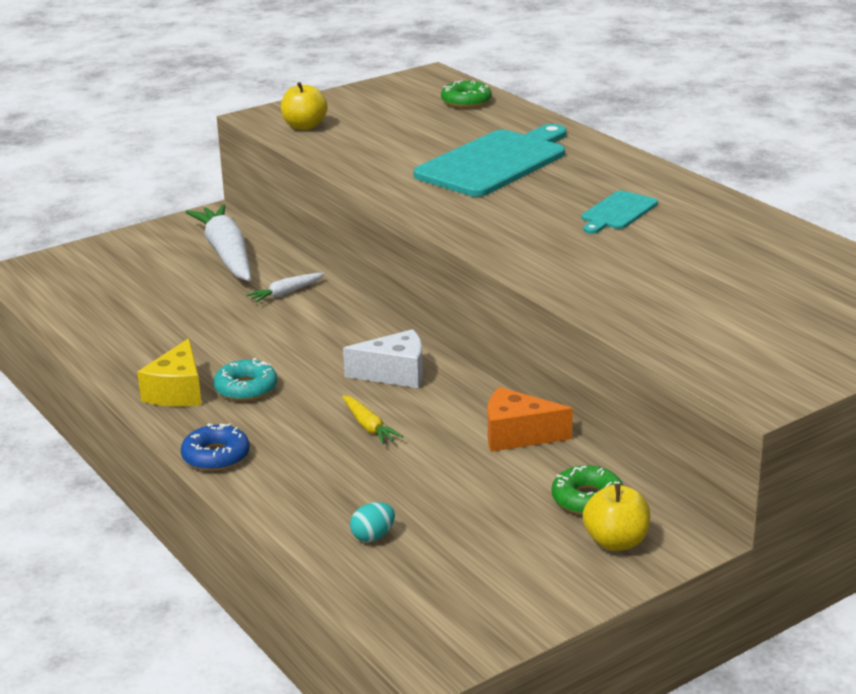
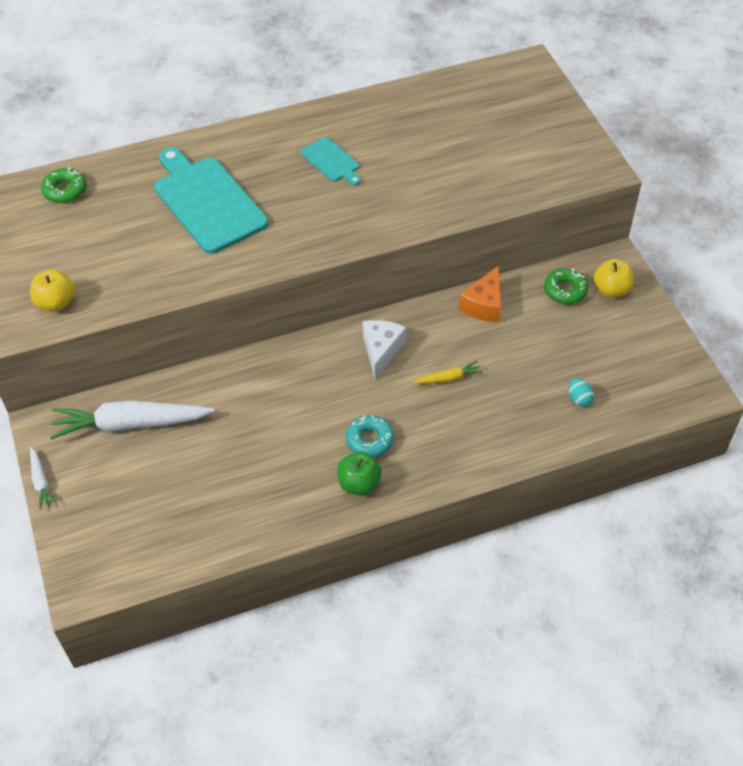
camera: 75 degrees left, 25 degrees up
yellow cheese [137,338,202,406] -> green apple [337,452,382,495]
blue donut [181,423,250,471] -> none
white carrot [246,273,325,303] -> white carrot moved to [30,447,57,510]

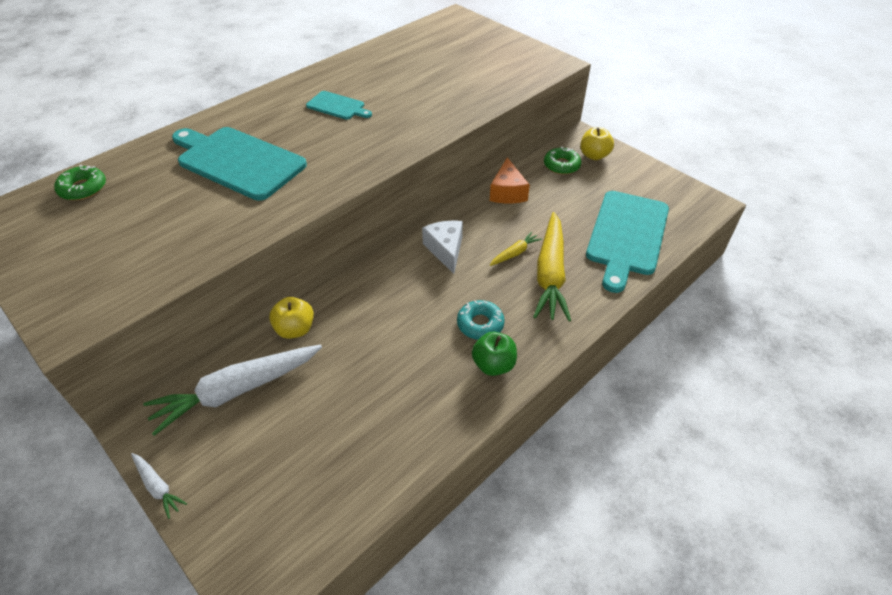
camera: 25 degrees left, 5 degrees down
yellow apple [30,269,75,311] -> yellow apple moved to [269,297,314,339]
turquoise egg [569,378,594,407] -> turquoise cutting board [586,191,669,293]
none -> yellow carrot [533,212,571,321]

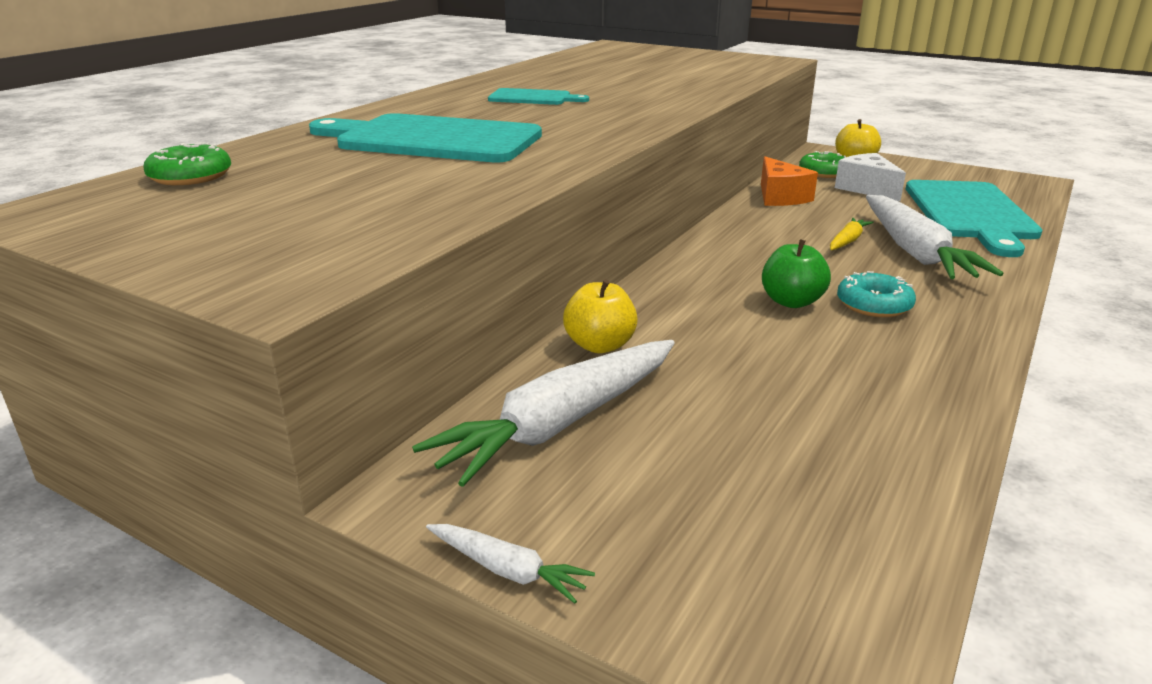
camera: 15 degrees left, 20 degrees down
white cheese [422,220,463,274] -> white cheese moved to [835,153,906,201]
green apple [472,332,517,376] -> green apple moved to [762,239,831,308]
yellow carrot [533,212,571,321] -> white carrot [866,195,1003,279]

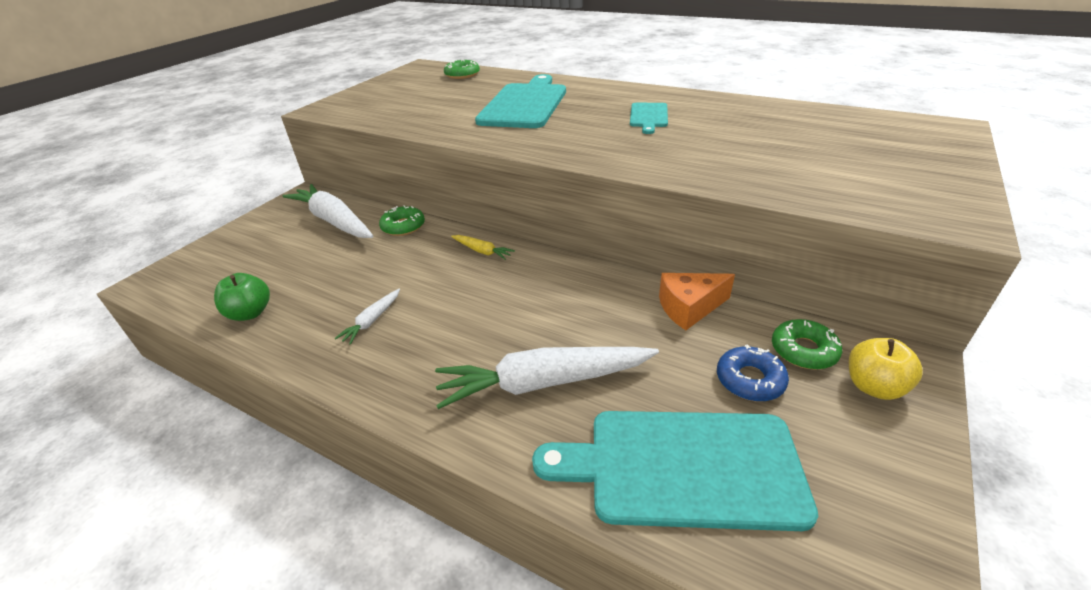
camera: 90 degrees right, 10 degrees up
white carrot [426,524,595,604] -> white carrot moved to [335,289,400,345]
yellow apple [563,279,638,353] -> green donut [379,205,425,236]
green apple [762,239,831,308] -> green apple moved to [214,273,270,321]
yellow carrot [830,218,874,250] -> yellow carrot moved to [451,235,515,260]
white cheese [835,153,906,201] -> blue donut [717,344,789,401]
turquoise donut [837,271,916,317] -> none

